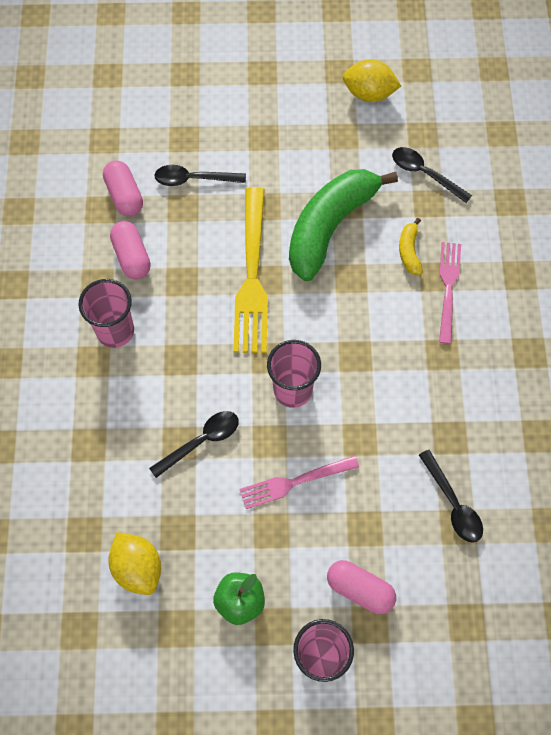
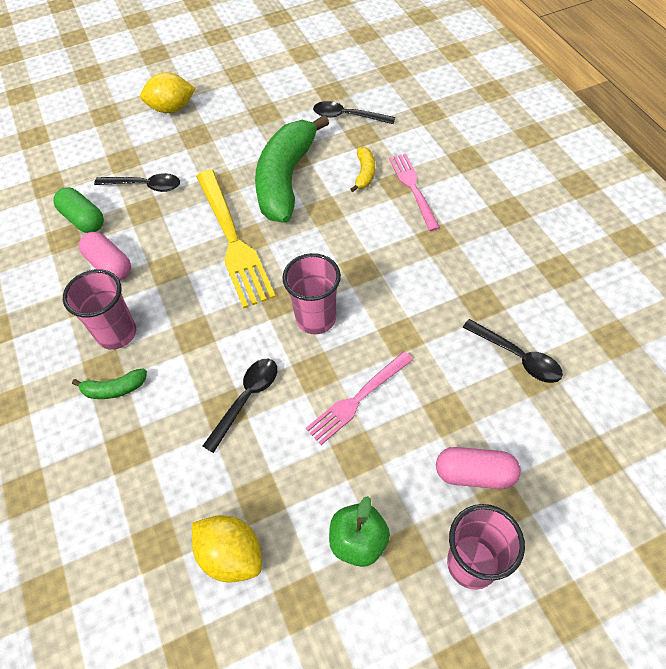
camera: 20 degrees left, 10 degrees down
pink capsule [103,160,143,217] -> green capsule [54,187,104,233]
black spoon [154,165,246,186] -> black spoon turned 150 degrees counterclockwise [94,173,180,192]
yellow lemon [342,59,401,102] -> yellow lemon moved to [140,72,195,113]
yellow banana [399,218,423,275] -> yellow banana turned 150 degrees counterclockwise [351,147,375,192]
none -> green banana [72,368,147,399]

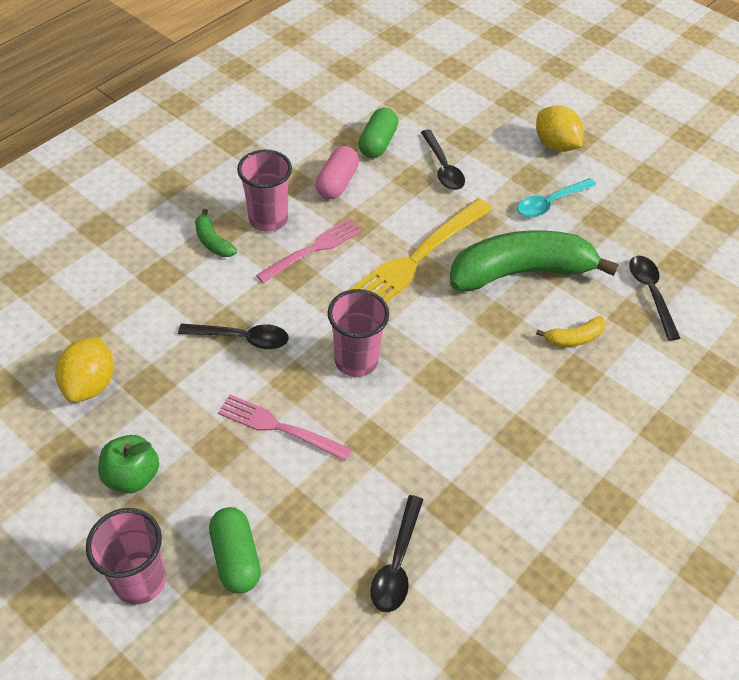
camera: 60 degrees right, 5 degrees down
pink fork [389,153,440,231] -> pink fork moved to [256,218,362,283]
pink capsule [436,447,521,489] -> green capsule [209,507,261,593]
none -> turquoise spoon [517,178,596,217]

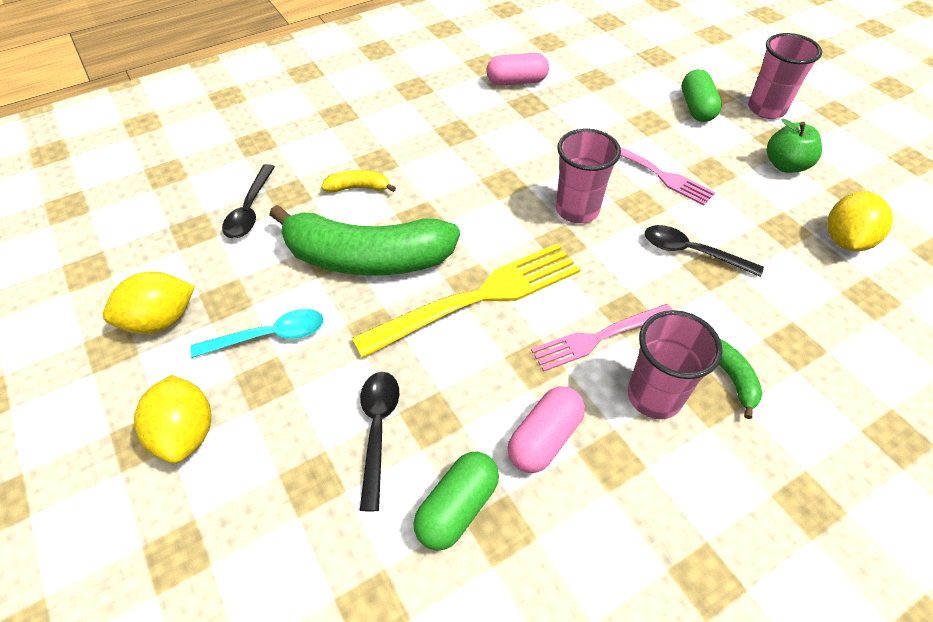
camera: 160 degrees left, 0 degrees up
black spoon [371,495,423,612] -> none
none -> yellow lemon [103,271,195,334]
none -> pink capsule [487,53,549,86]

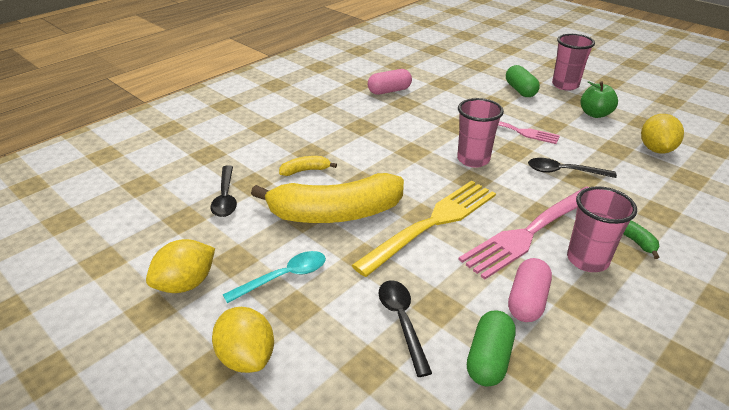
camera: 15 degrees left, 15 degrees down
green banana [269,205,460,276] -> yellow banana [251,173,404,223]
pink fork [531,304,673,372] -> pink fork [459,186,589,280], size x1.64

